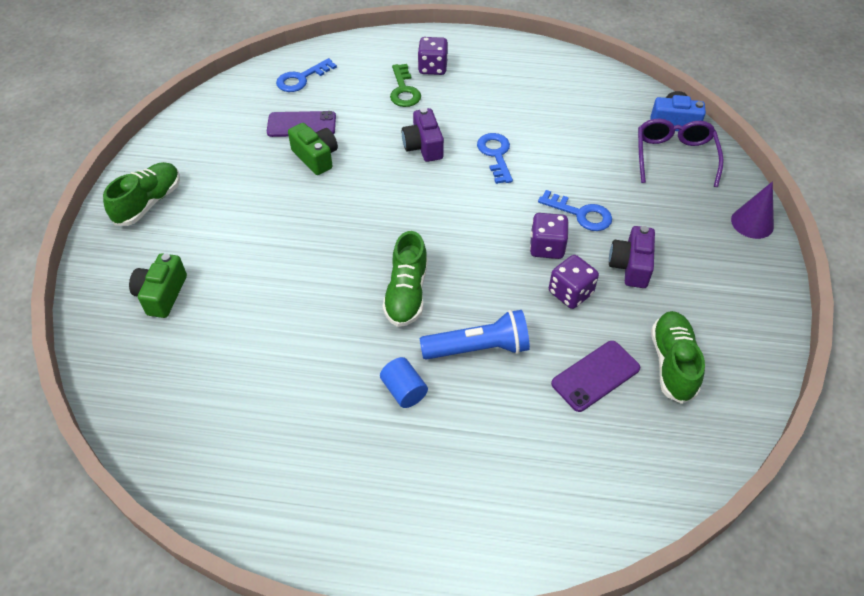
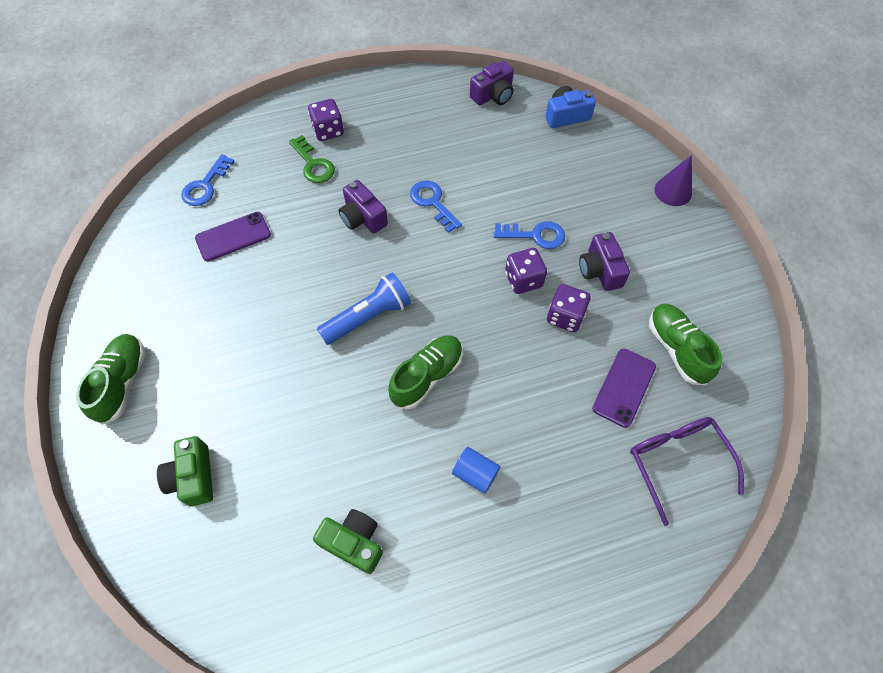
camera: 25 degrees left, 10 degrees up
green camera [288,123,338,175] -> green camera moved to [313,509,383,574]
green shoe [382,231,428,327] -> green shoe turned 120 degrees counterclockwise [388,335,463,410]
blue flashlight [420,310,530,360] -> blue flashlight moved to [317,273,411,345]
purple glasses [638,119,724,187] -> purple glasses moved to [630,417,744,526]
none -> purple camera [470,61,514,105]

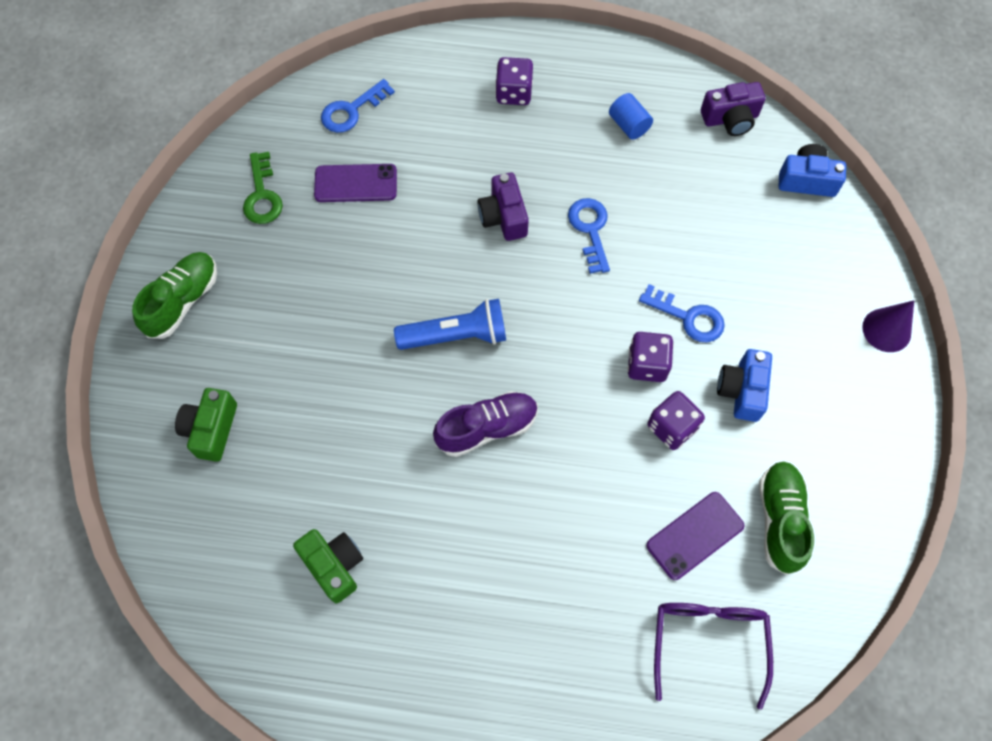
camera: 25 degrees right, 5 degrees up
green key [289,135,335,183] -> green key moved to [243,152,283,224]
green shoe [388,335,463,410] -> purple shoe [433,391,538,457]
blue cylinder [452,447,500,494] -> blue cylinder moved to [609,93,653,140]
purple camera [579,232,630,291] -> blue camera [717,349,772,422]

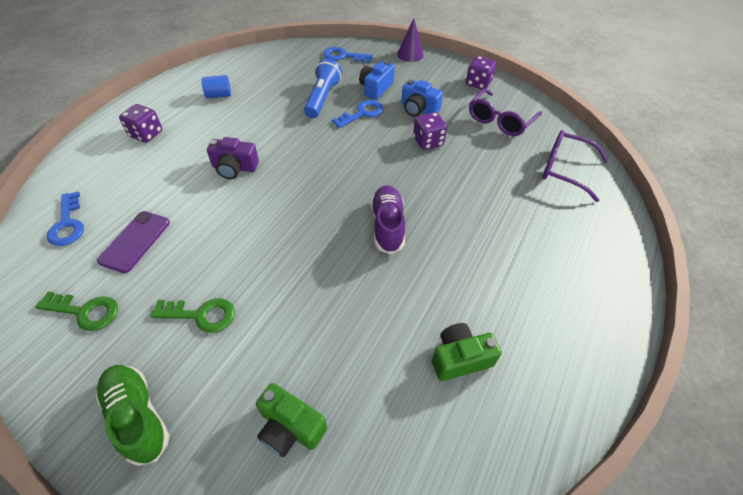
camera: 70 degrees left, 15 degrees down
blue flashlight [394,299,506,350] -> blue flashlight moved to [304,58,342,118]
blue key [568,198,610,274] -> blue key moved to [324,47,373,63]
purple dice [627,332,674,382] -> purple dice moved to [466,56,496,90]
purple phone [646,492,744,580] -> none
purple camera [701,82,766,136] -> none
green shoe [759,461,814,575] -> purple glasses [469,89,542,136]
blue camera [779,144,846,197] -> blue camera moved to [359,60,395,100]
none -> green key [150,298,235,333]

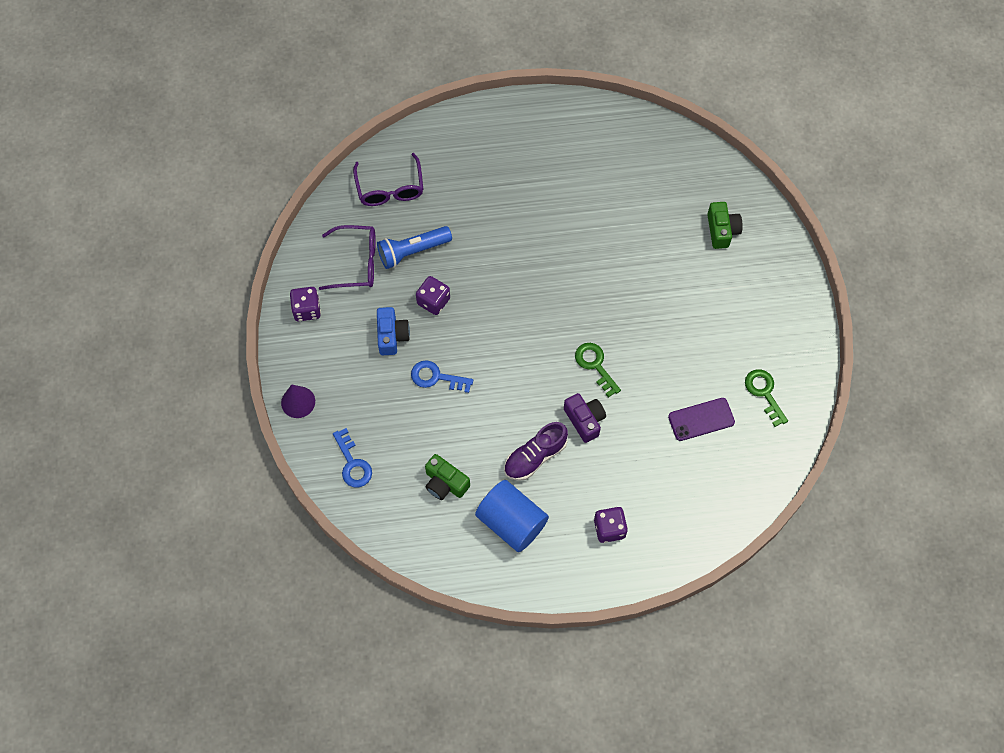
camera: 125 degrees left, 15 degrees up
blue key [47,191,84,246] -> none
green shoe [95,365,170,466] -> none
green key [150,298,235,333] -> green key moved to [575,343,621,398]
blue cylinder [201,75,231,98] -> blue cylinder [475,480,549,552], size x2.00
blue flashlight [304,58,342,118] -> blue flashlight moved to [377,226,452,269]
blue camera [359,60,395,100] -> none
purple shoe [371,185,405,254] -> purple shoe moved to [504,422,568,481]
green camera [432,323,502,381] -> green camera moved to [425,454,470,500]

